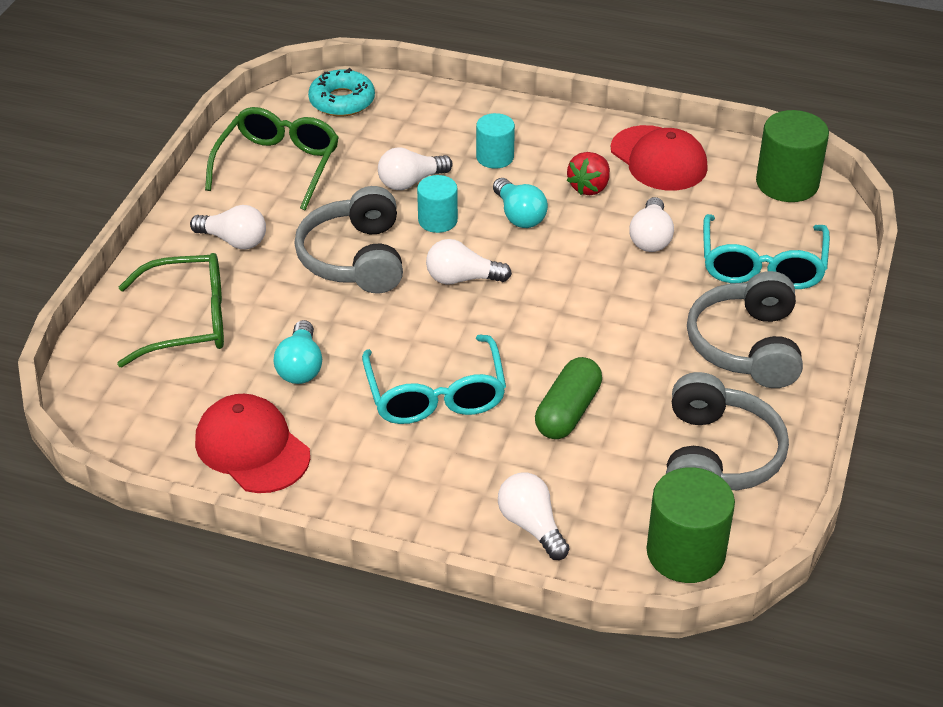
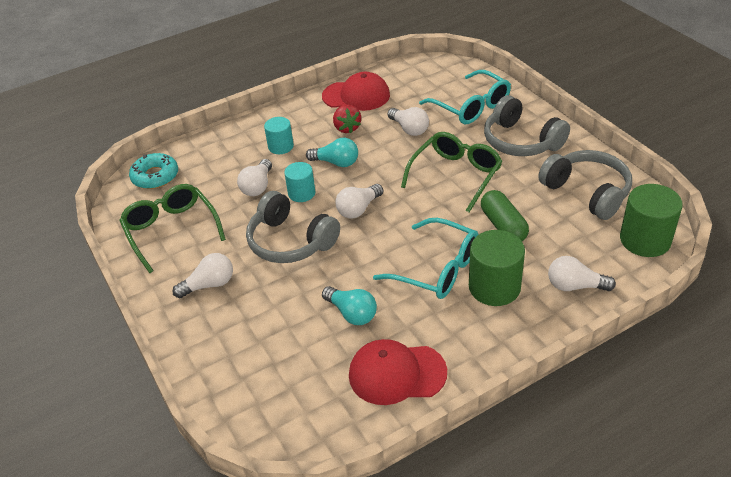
camera: 45 degrees left, 0 degrees up
green glasses [117,253,224,367] -> green glasses moved to [401,132,502,213]
green cylinder [756,110,829,202] -> green cylinder moved to [469,230,525,306]

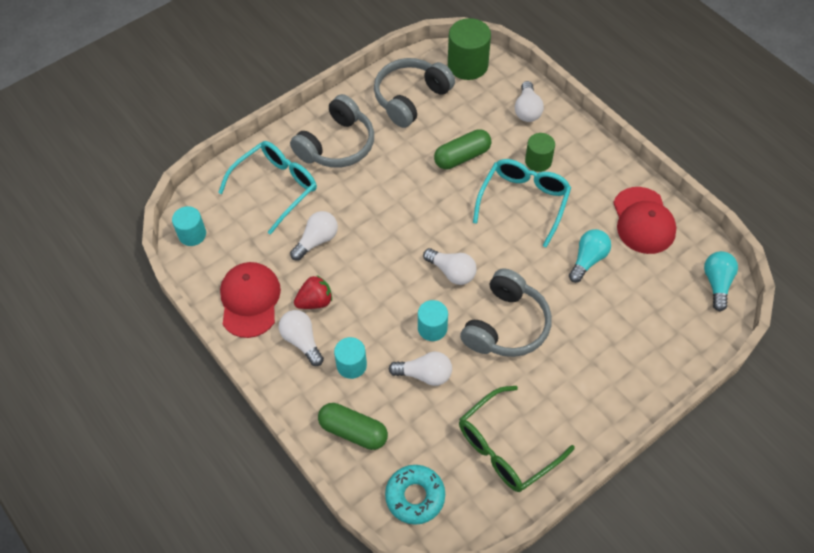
camera: 100 degrees left, 15 degrees up
white light bulb [172,253,233,298] -> white light bulb moved to [279,310,324,366]
turquoise light bulb [306,138,358,167] -> turquoise light bulb moved to [704,251,738,311]
green glasses [401,132,502,213] -> none
green cylinder [469,230,525,306] -> green cylinder [525,133,555,172], size x0.61
none -> turquoise cylinder [172,206,206,246]
none -> green capsule [318,403,388,450]

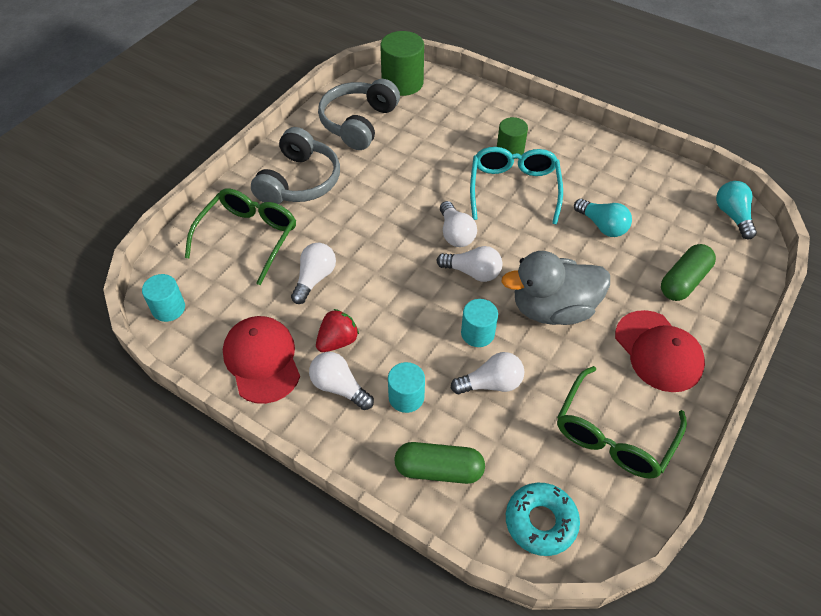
camera: 20 degrees left, 5 degrees down
turquoise glasses [218,141,317,235] -> green glasses [185,188,296,285]
green capsule [434,129,492,169] -> green capsule moved to [661,244,716,301]
grey headphones [460,268,552,357] -> grey duck [501,251,610,325]
white light bulb [515,81,544,122] -> white light bulb moved to [440,201,477,247]
turquoise light bulb [569,229,611,283] -> turquoise light bulb turned 120 degrees clockwise [574,199,632,237]
red cap [613,187,676,254] -> red cap moved to [615,310,705,392]

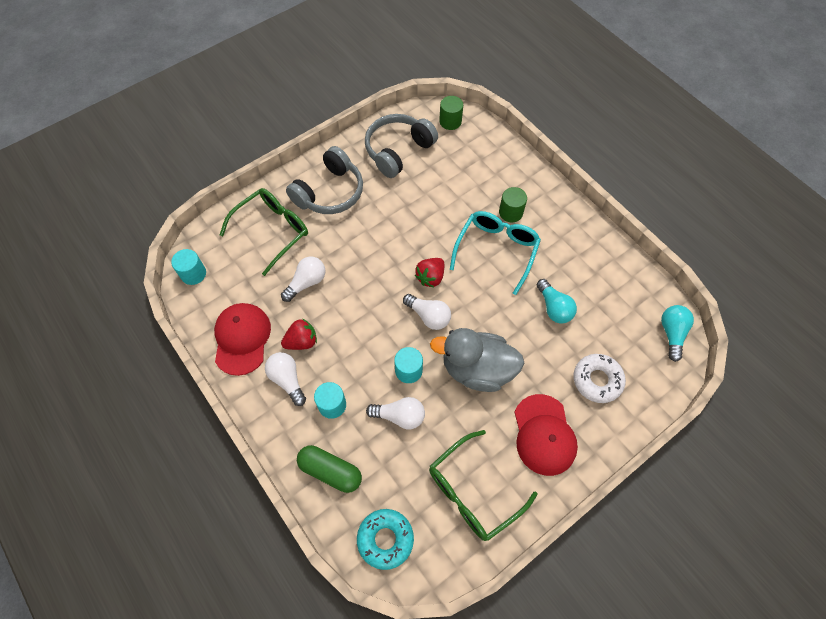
camera: 20 degrees right, 10 degrees up
green cylinder [380,31,424,96] -> green cylinder [439,96,463,130], size x0.61
white light bulb [440,201,477,247] -> red strawberry [415,258,444,287]
green capsule [661,244,716,301] -> white donut [573,354,626,403]

